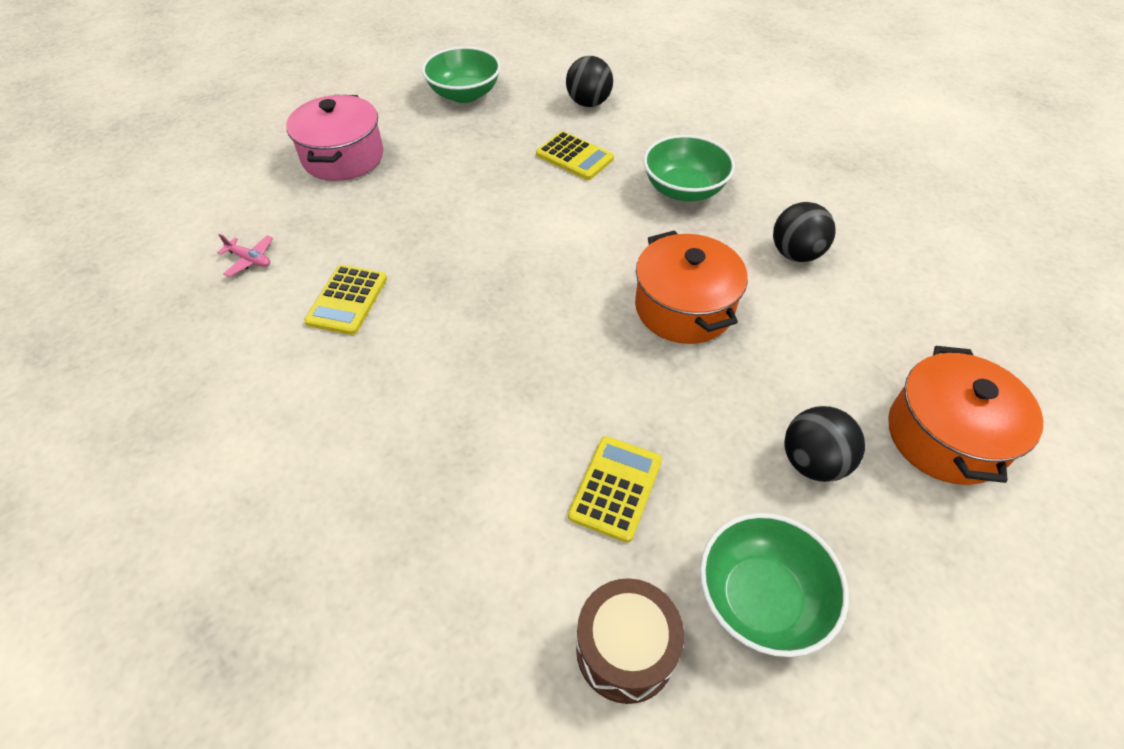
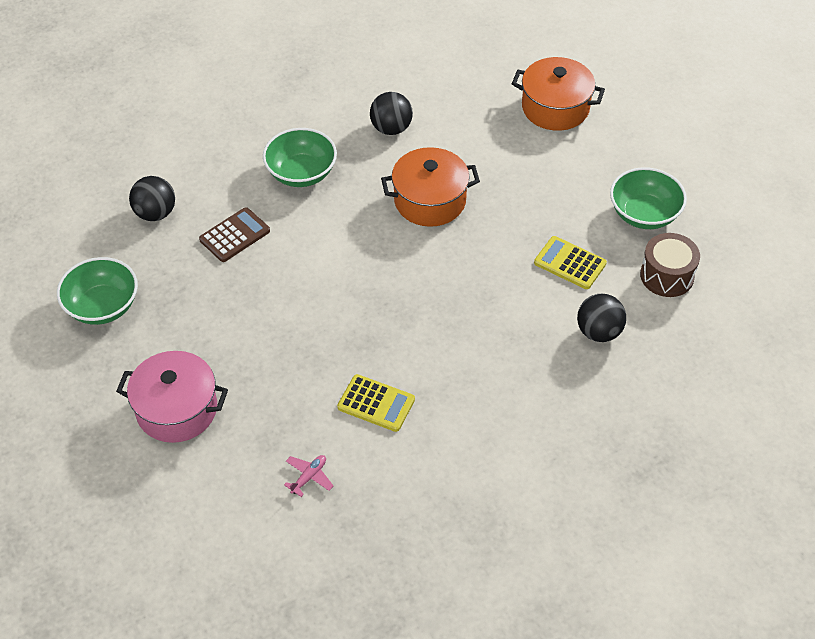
camera: 80 degrees left, 0 degrees up
yellow calculator [536,131,614,180] -> brown calculator [199,207,270,262]
black ball [784,406,865,482] -> black ball moved to [577,294,626,342]

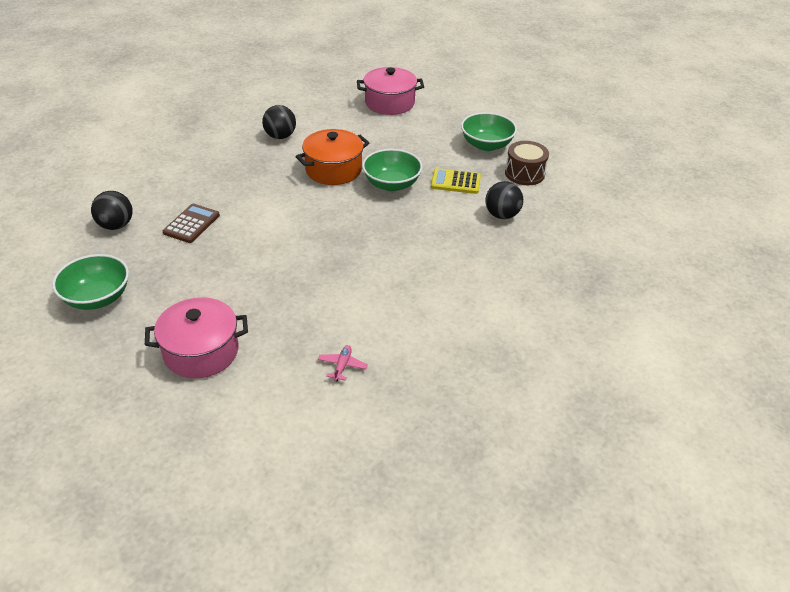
camera: 25 degrees left, 10 degrees down
green bowl [263,128,337,187] -> green bowl moved to [362,149,423,191]
yellow calculator [337,374,415,432] -> none
orange pot [512,57,605,131] -> pink pot [357,67,424,115]

